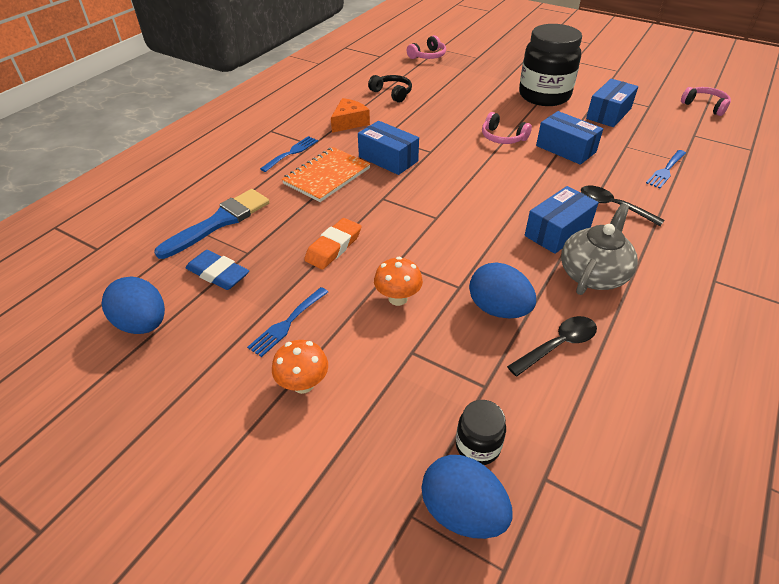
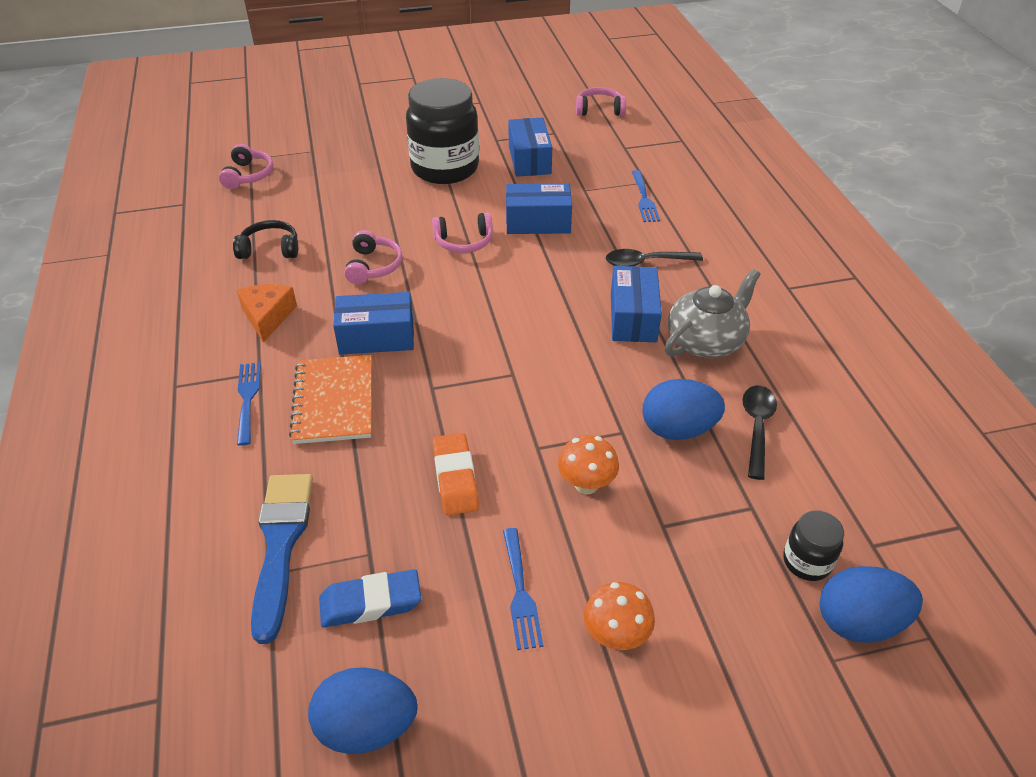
camera: 45 degrees left, 0 degrees up
grey teapot [561,203,638,295] -> grey teapot turned 60 degrees clockwise [665,269,761,358]
none -> pink headphones [344,230,402,284]

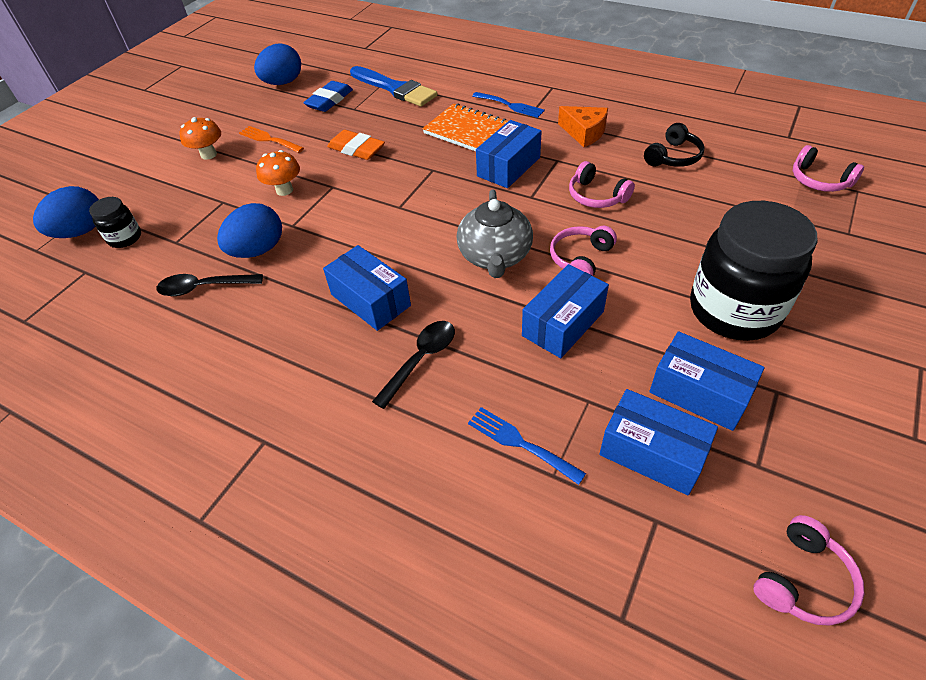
camera: 135 degrees right, 5 degrees up
blue fork [503,528,543,650] -> orange fork [239,126,304,153]
grey teapot [665,269,761,358] -> grey teapot moved to [457,189,533,278]
black spoon [742,386,777,480] -> black spoon turned 120 degrees clockwise [156,274,263,296]
none -> blue box [599,389,718,495]

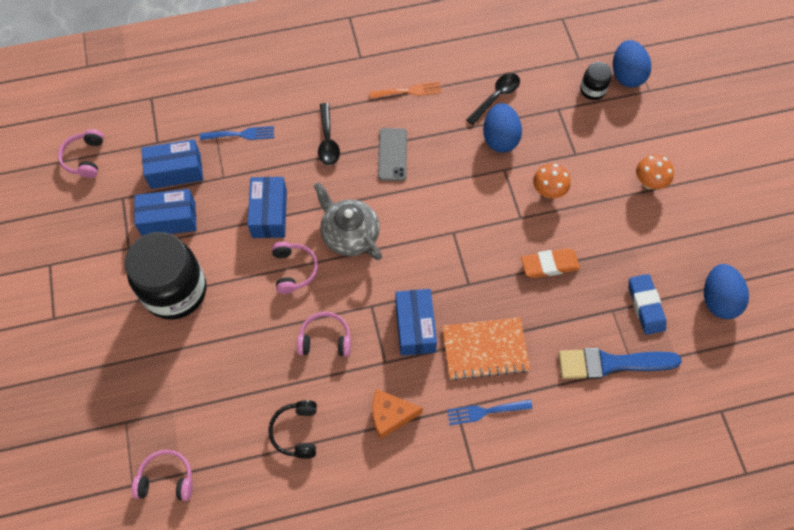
camera: 135 degrees right, 15 degrees up
orange fork [239,126,304,153] -> orange fork moved to [370,82,442,98]
blue box [323,245,411,331] -> grey phone [378,128,407,181]

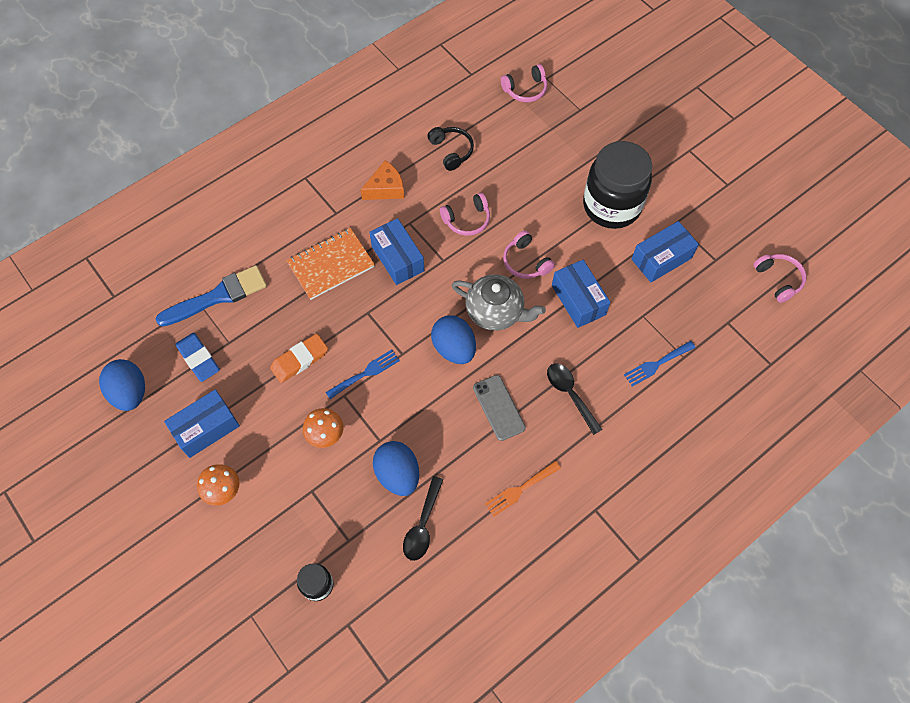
camera: 155 degrees right, 0 degrees up
blue box [141,139,203,189] -> blue box moved to [164,389,240,458]
blue fork [447,400,533,425] -> blue fork moved to [326,350,400,399]
blue egg [613,40,651,88] -> blue egg moved to [431,315,476,364]

